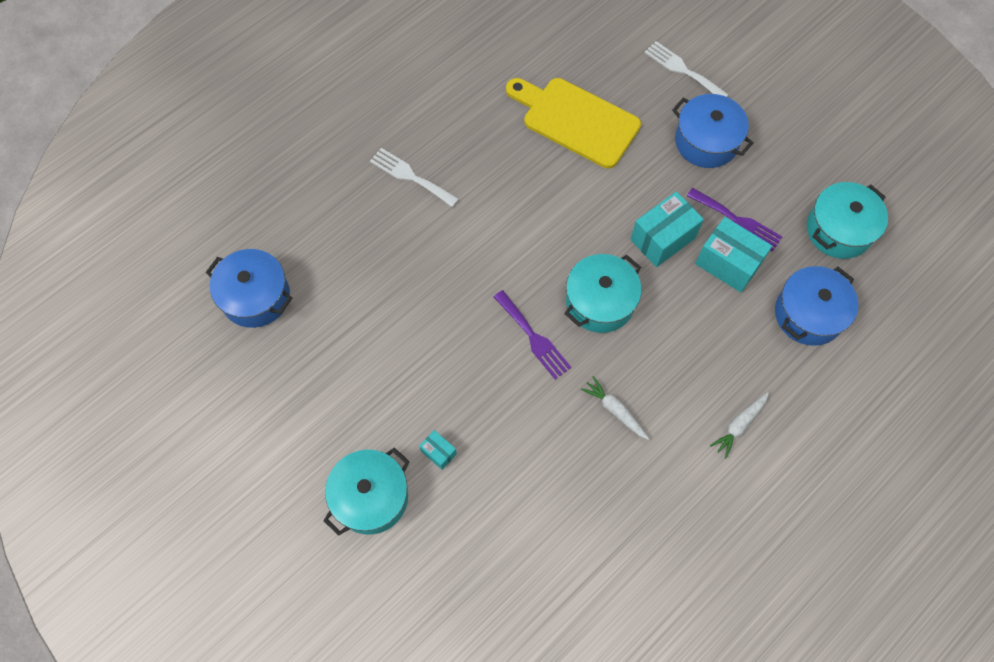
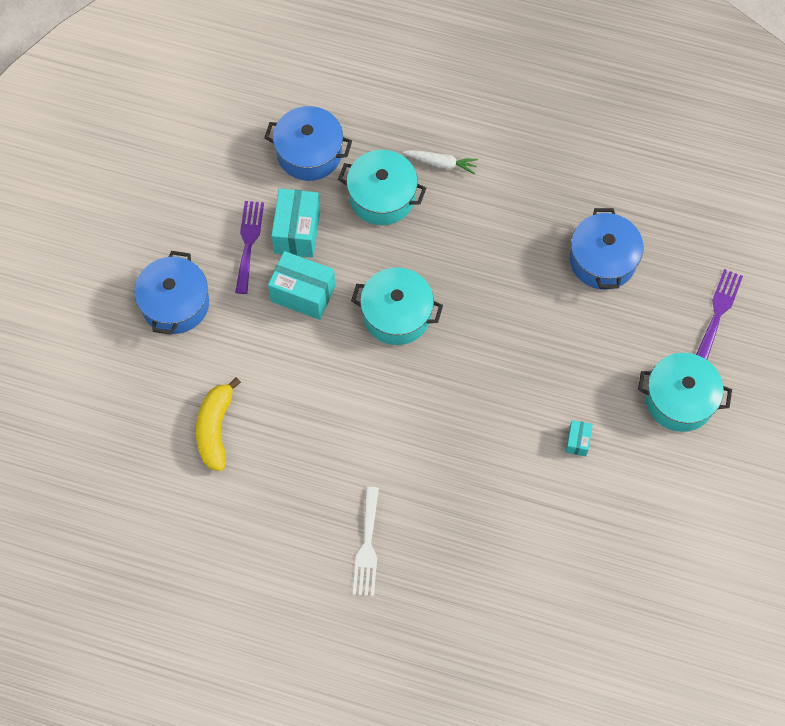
camera: 120 degrees left, 0 degrees up
blue pot [206,249,292,328] -> blue pot moved to [570,208,644,290]
turquoise box [420,430,457,470] -> turquoise box moved to [566,420,593,456]
purple fork [494,290,571,379] -> purple fork moved to [696,269,743,360]
yellow cutting board [506,78,641,169] -> yellow banana [196,377,241,471]
white carrot [581,376,649,440] -> none
white fork [644,41,729,97] -> none
turquoise pot [807,182,888,259] -> turquoise pot moved to [338,150,426,225]

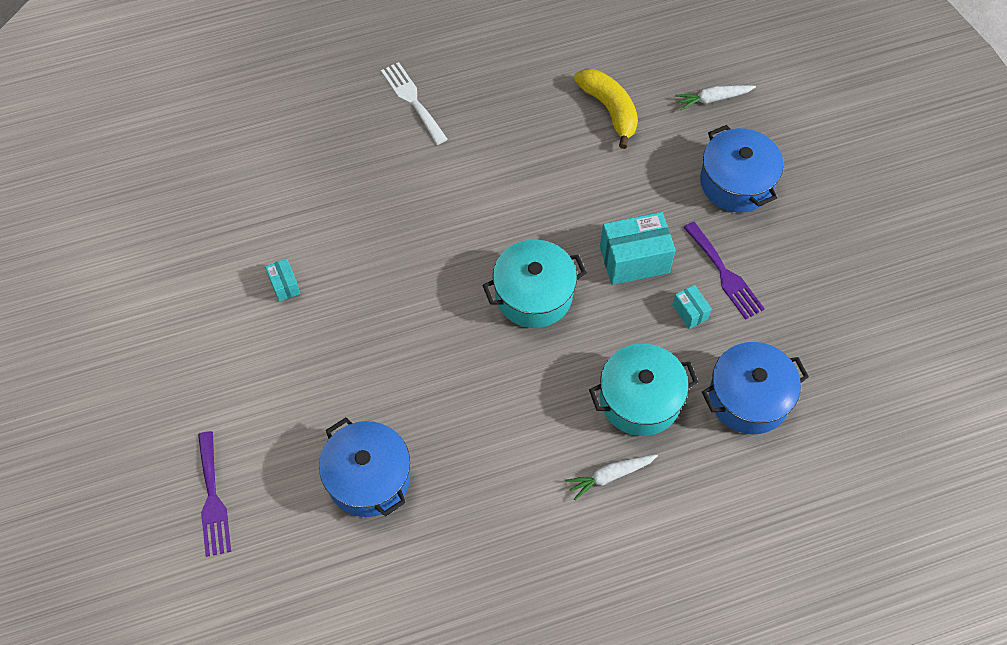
camera: 145 degrees right, 5 degrees down
turquoise box [271,189,320,258] -> turquoise box [672,285,712,329], size x0.50
turquoise pot [638,353,732,432] -> none
none -> white carrot [675,85,756,110]

